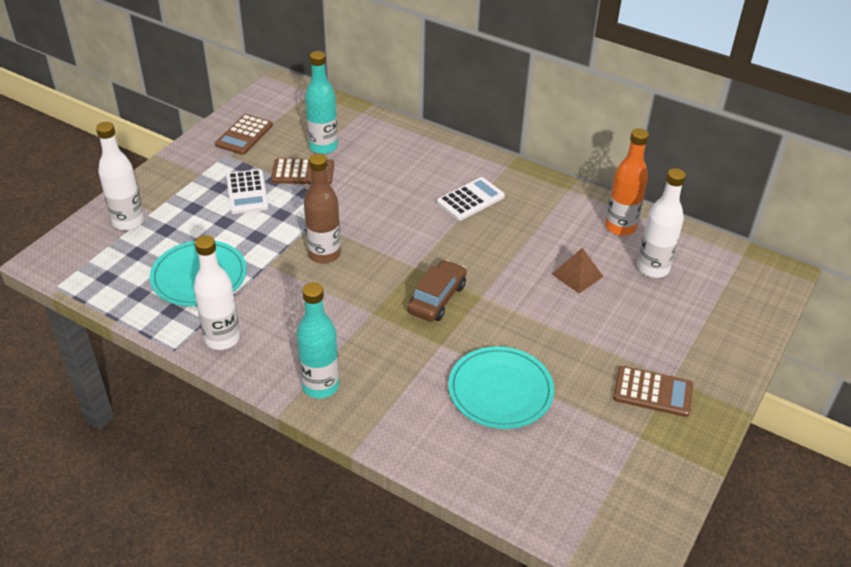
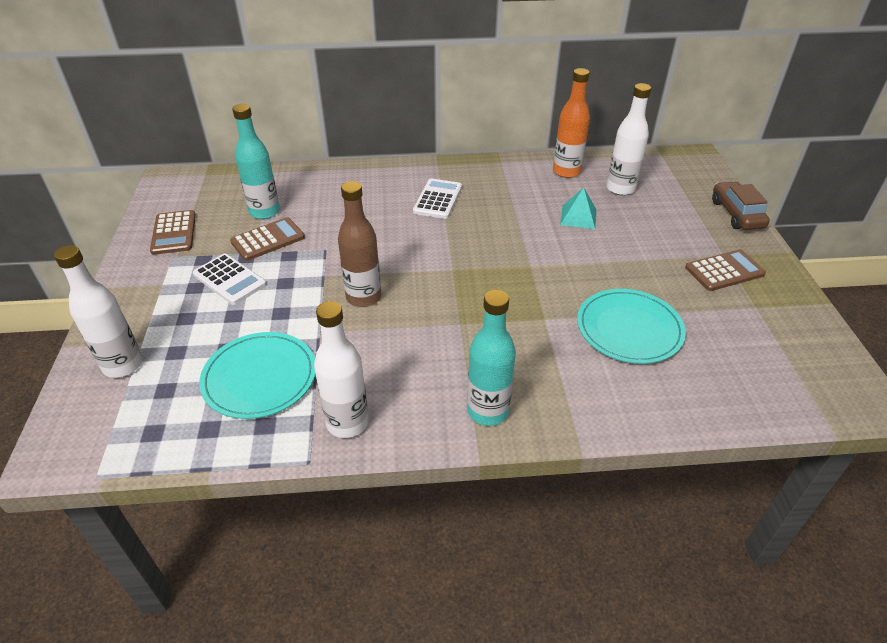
camera: 35 degrees left, 0 degrees up
brown car [407,260,467,322] -> brown car moved to [712,181,770,230]
brown pyramid [552,248,603,293] -> turquoise pyramid [560,187,597,229]

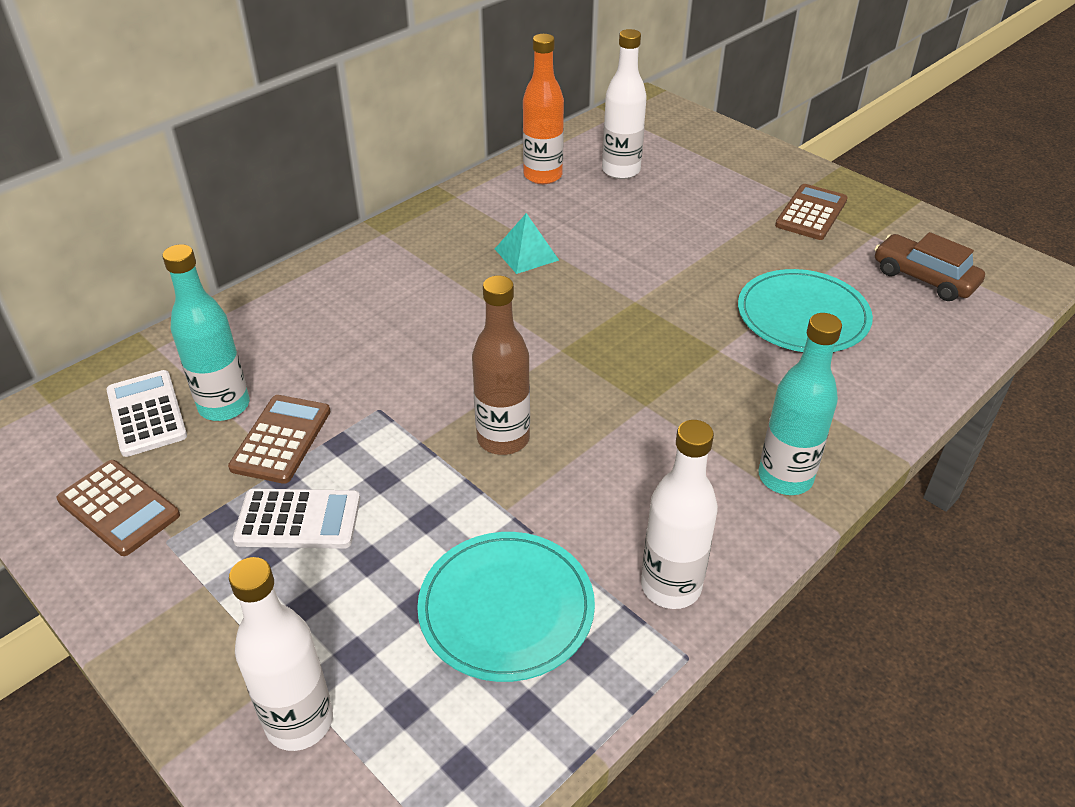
camera: 40 degrees left, 0 degrees up
white calculator [413,179,462,219] -> white calculator moved to [106,370,187,457]
turquoise pyramid [560,187,597,229] -> turquoise pyramid moved to [495,213,559,274]
brown car [712,181,770,230] -> brown car moved to [874,232,985,301]

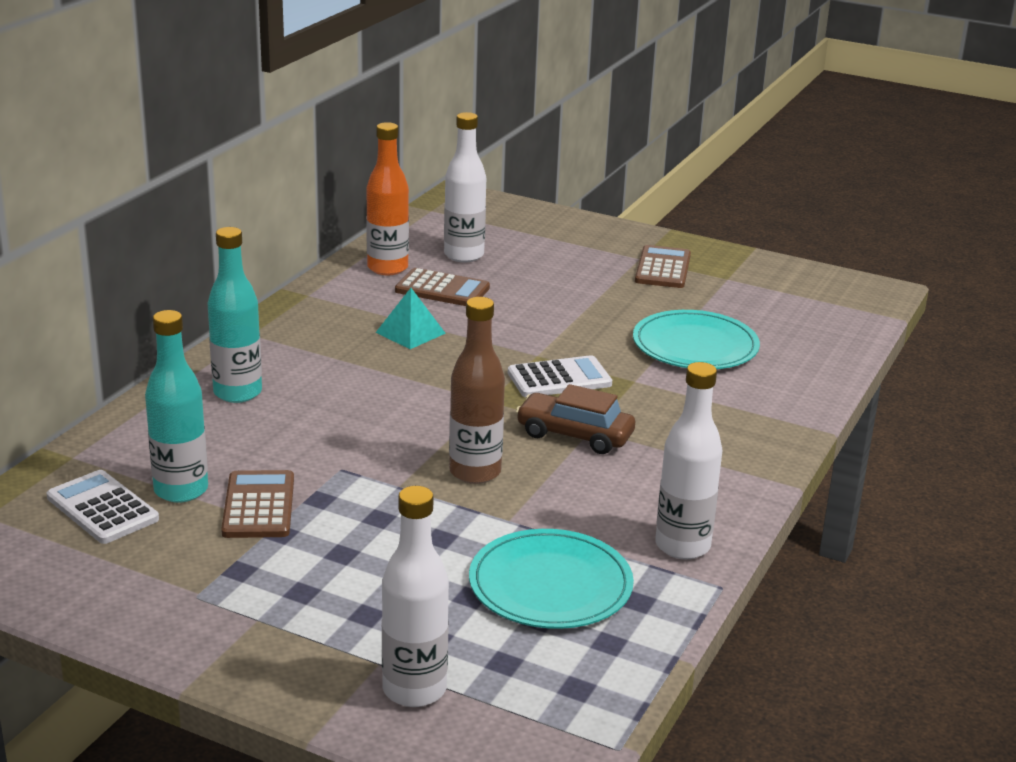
camera: 20 degrees left, 15 degrees down
brown calculator [57,460,180,556] -> brown calculator moved to [395,268,490,306]
white calculator [233,489,360,549] -> white calculator moved to [508,355,612,397]
turquoise bottle [758,313,842,495] -> turquoise bottle moved to [207,227,262,403]
brown car [874,232,985,301] -> brown car moved to [516,384,635,454]

